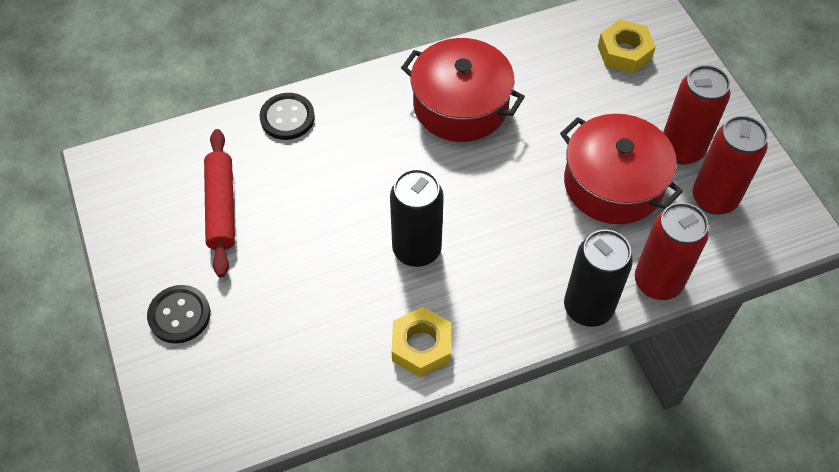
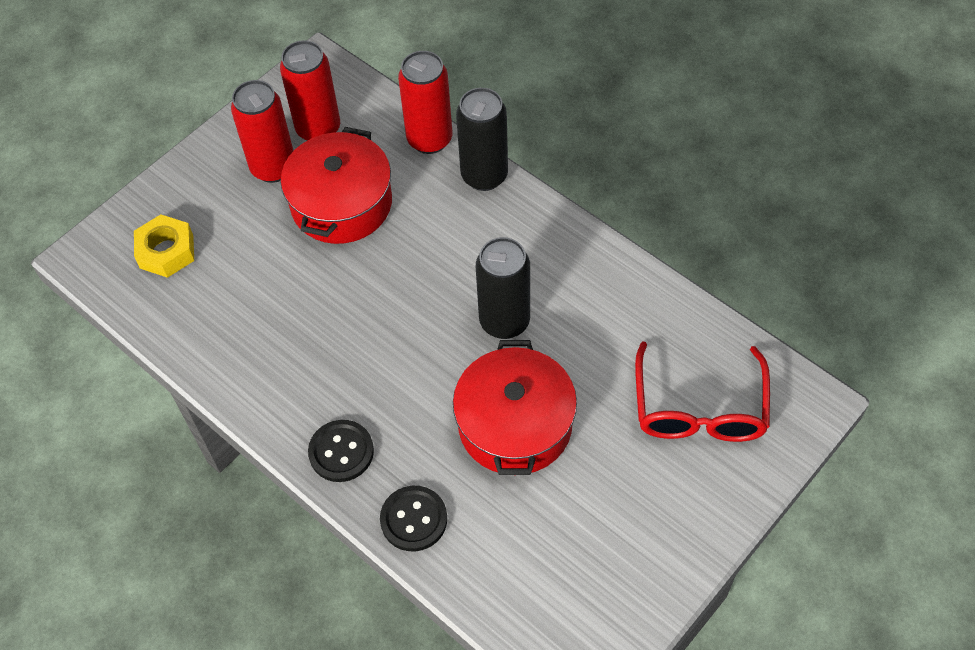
camera: 115 degrees left, 0 degrees up
black button [147,285,210,344] -> black button moved to [308,420,374,482]
red rolling pin [204,129,235,278] -> none
yellow nut [392,307,451,377] -> none
red pot [401,38,525,142] -> red pot moved to [453,340,577,475]
none -> red glasses [635,342,770,442]

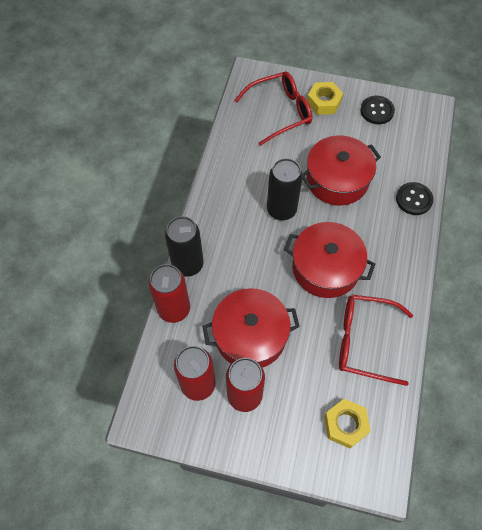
camera: 120 degrees left, 5 degrees up
black button [308,420,374,482] -> black button moved to [360,96,395,124]
none -> red pot [284,222,375,298]
none -> yellow nut [307,82,343,115]
none -> red glasses [339,295,413,386]

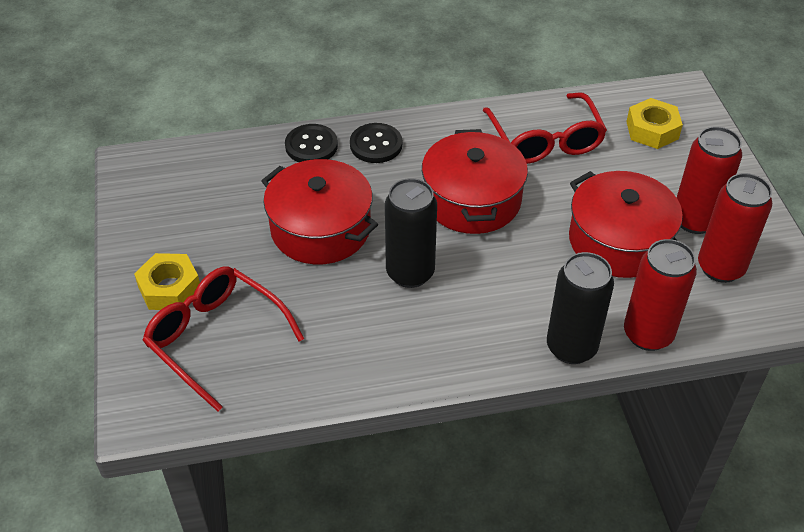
camera: 115 degrees left, 15 degrees down
black button [360,96,395,124] -> black button moved to [350,123,402,163]

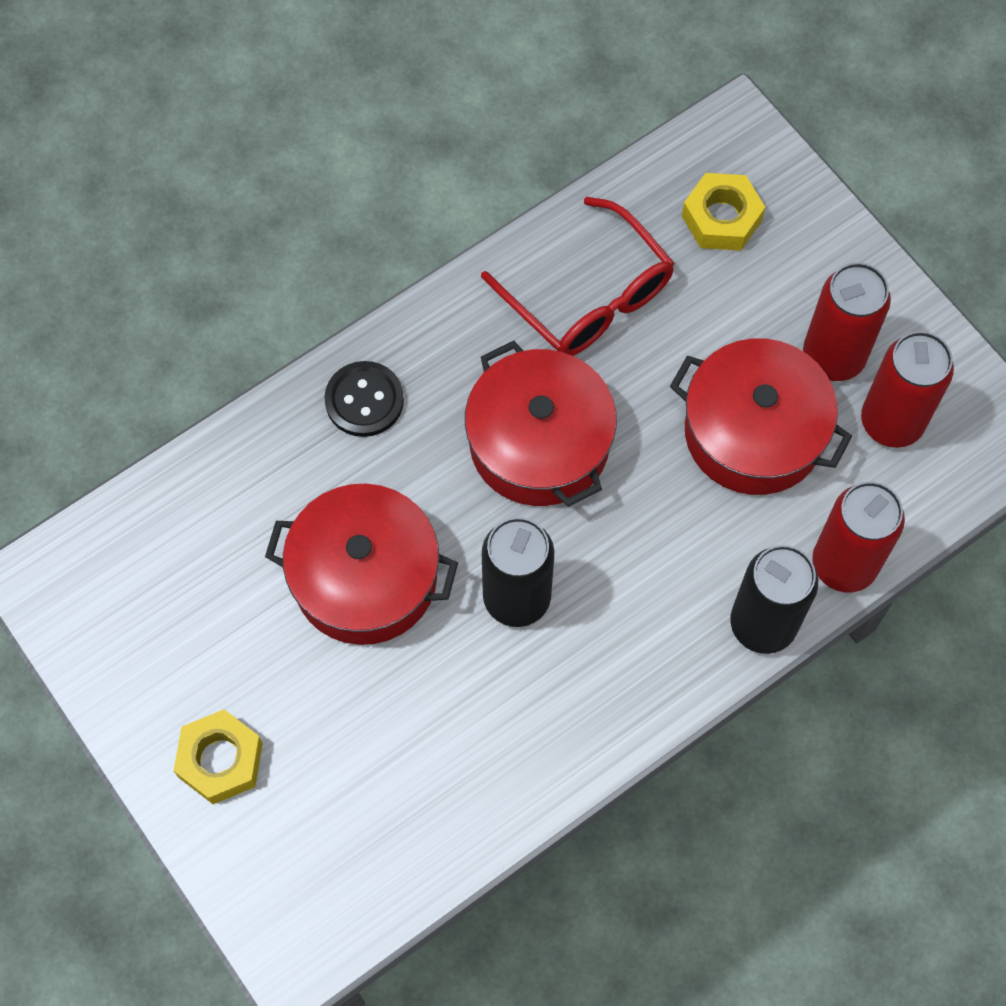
camera: 25 degrees left, 20 degrees up
red glasses [142,267,304,411] -> none
black button [285,124,338,162] -> none

